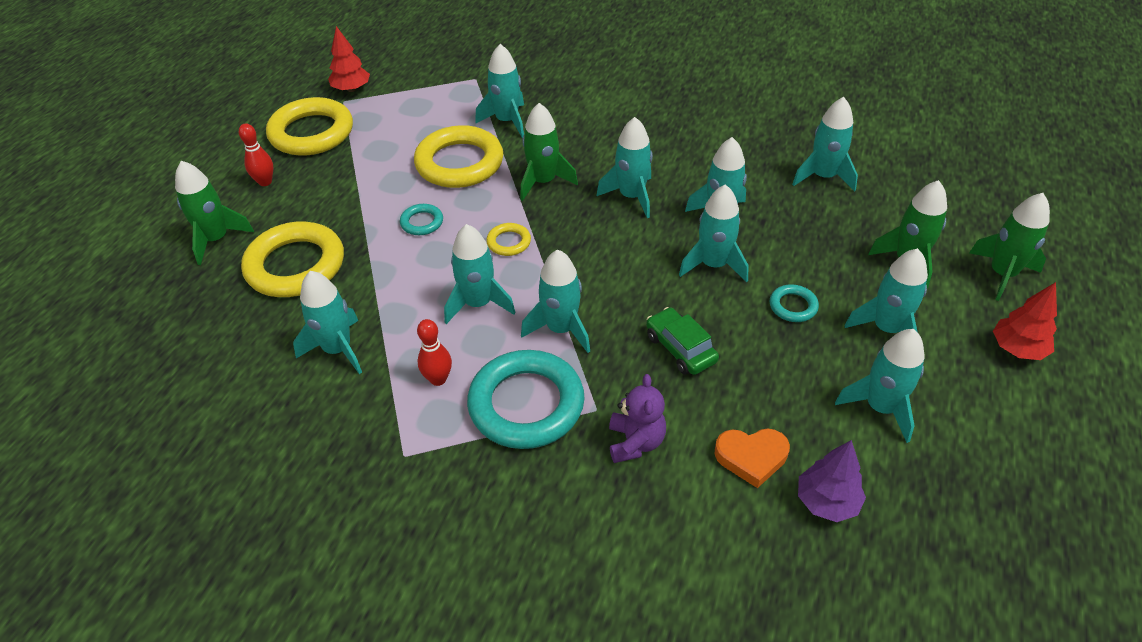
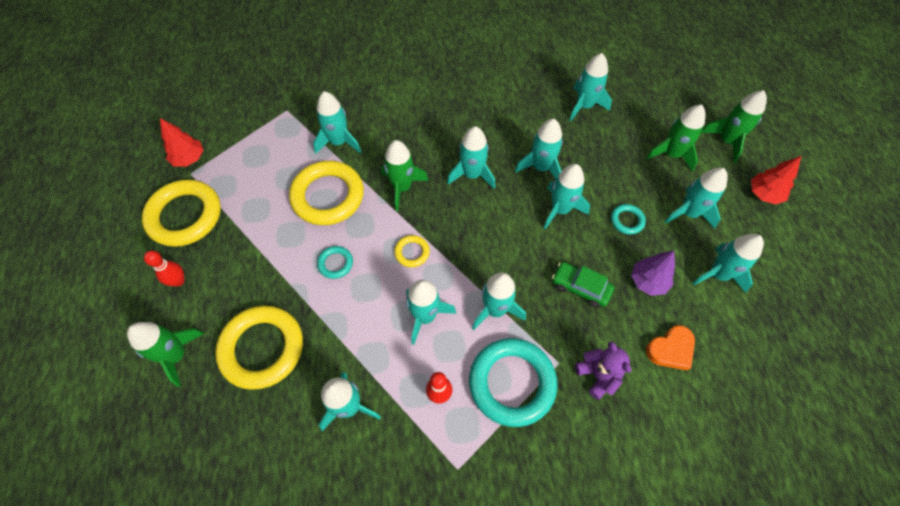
camera: 30 degrees left, 15 degrees up
purple tree [798,440,866,522] -> purple tree moved to [631,251,675,296]

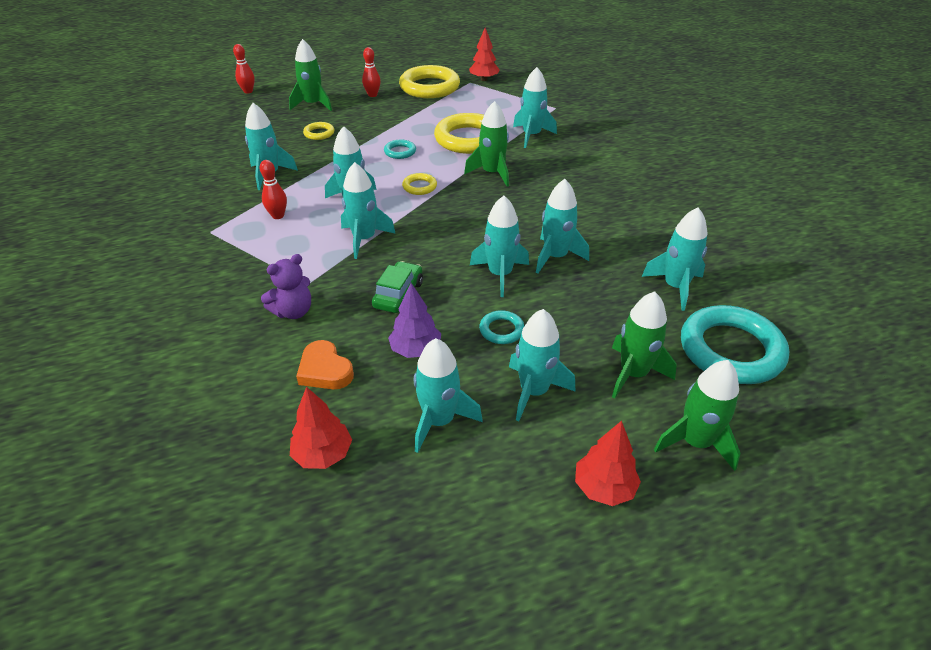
camera: 80 degrees right, 20 degrees down
yellow ring [215,306,303,390] -> yellow ring [303,122,335,140], size x0.45
turquoise rocket [447,126,495,189] -> none
turquoise ring [469,338,558,427] -> turquoise ring moved to [681,305,789,384]
none -> red bowling pin [233,44,255,93]
none -> red tree [290,387,352,469]

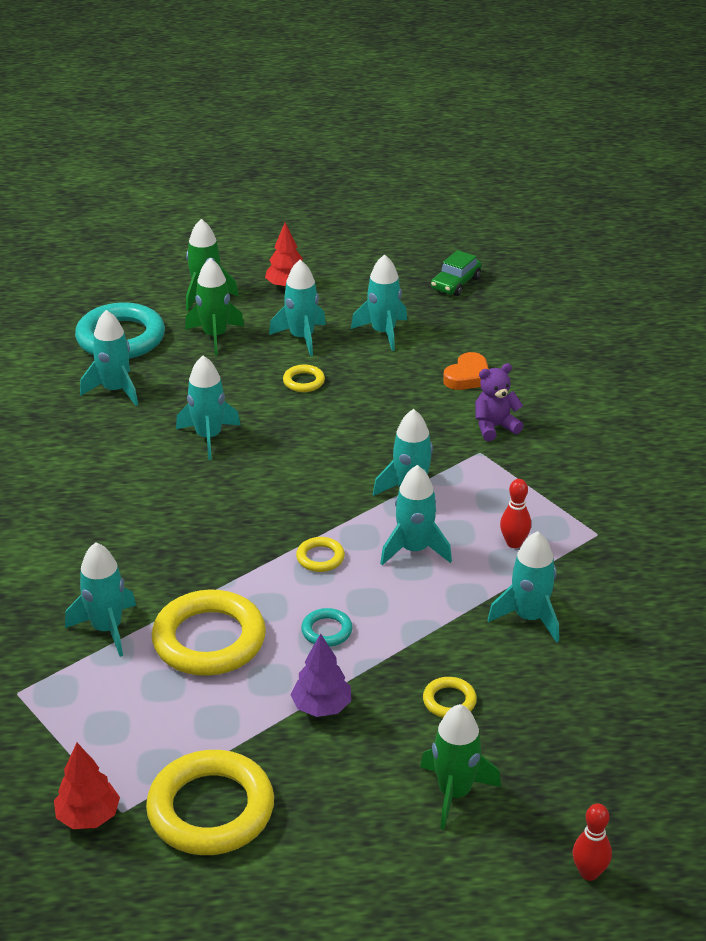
camera: 165 degrees left, 5 degrees down
red tree [290,387,352,469] -> none
orange heart [296,340,354,389] -> orange heart turned 60 degrees clockwise [443,352,489,390]
red bowling pin [362,47,381,97] -> none
green car [372,261,423,313] -> green car moved to [431,250,482,296]
purple tree [388,283,441,358] -> purple tree moved to [291,633,351,717]
green rocket [464,101,509,187] -> none
turquoise rocket [470,196,529,297] -> none
turquoise ring [479,310,524,344] -> yellow ring [283,365,325,392]

